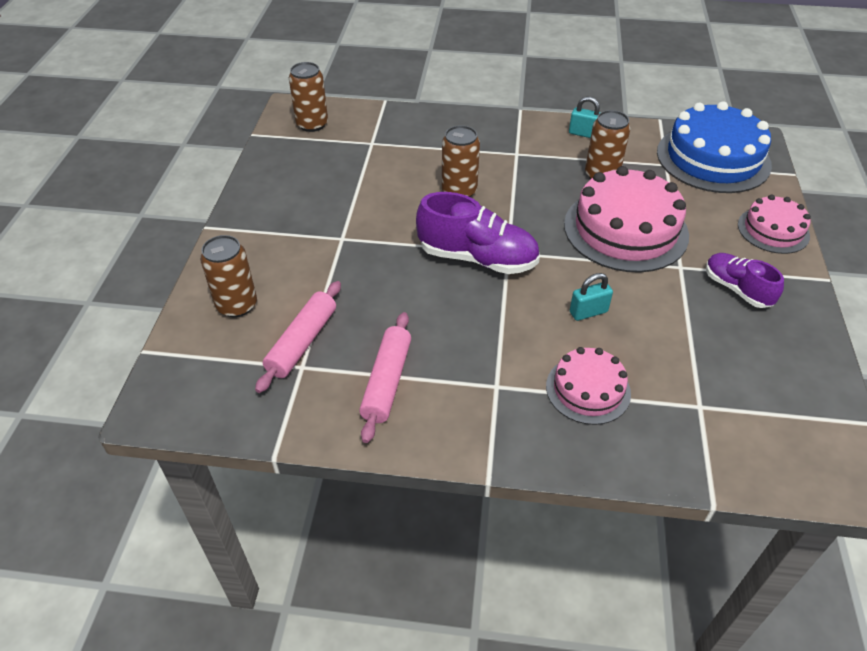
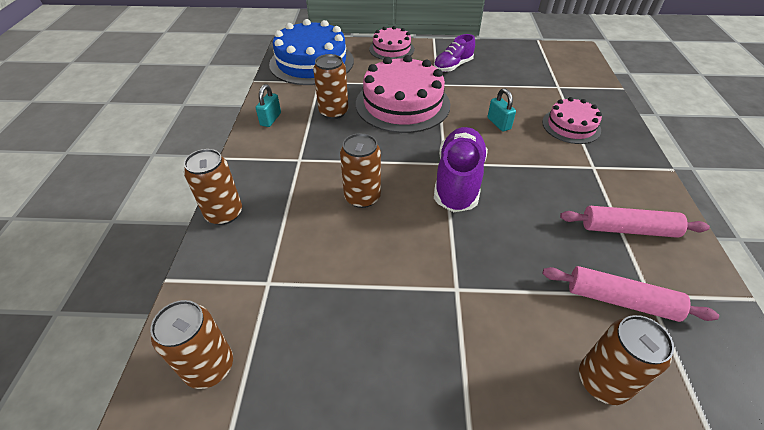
camera: 95 degrees left, 0 degrees up
none -> brown can [184,149,242,225]

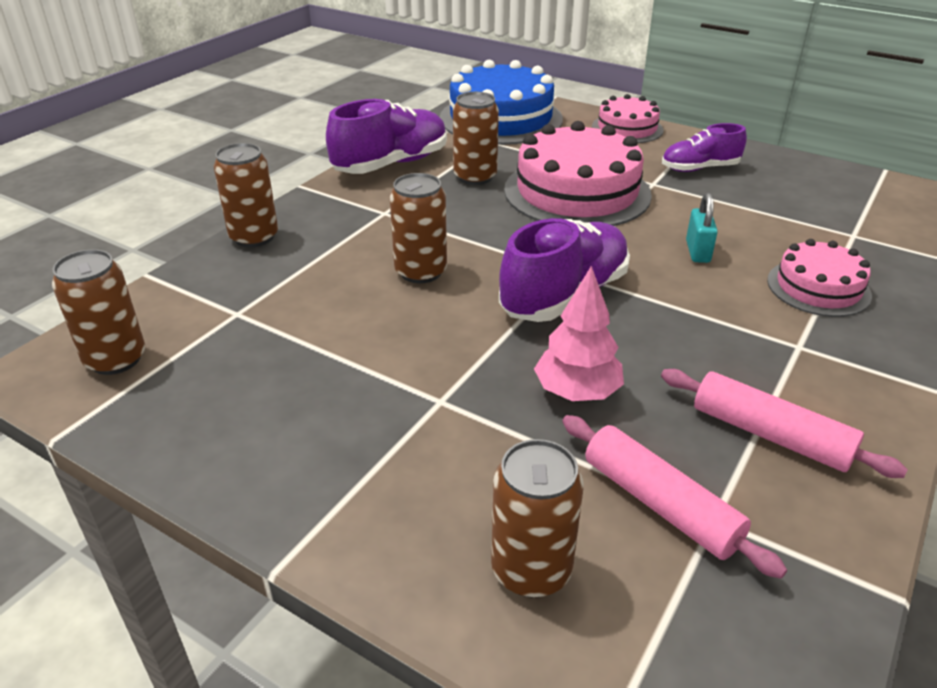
camera: 30 degrees right, 10 degrees down
turquoise padlock [256,84,281,127] -> purple shoe [326,99,447,174]
none -> pink tree [534,266,624,401]

